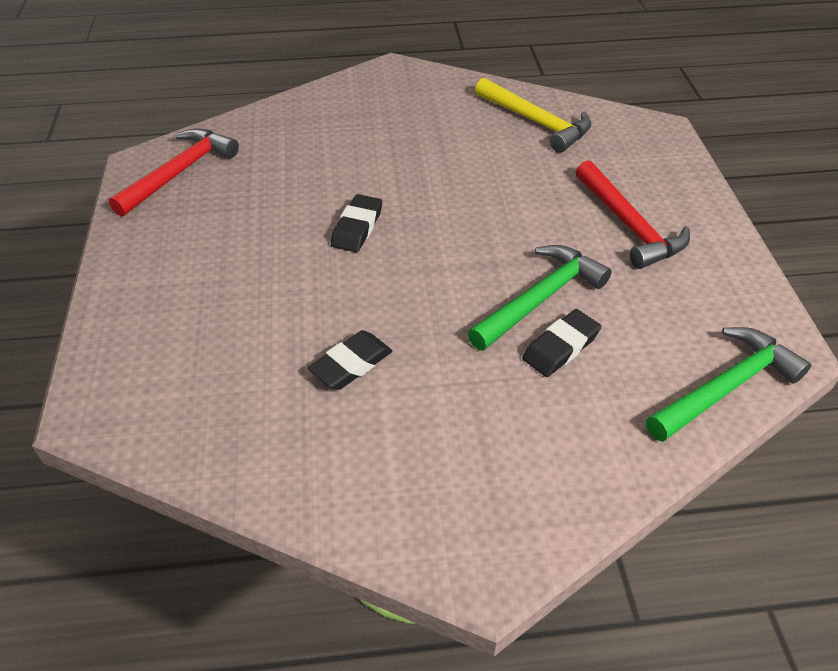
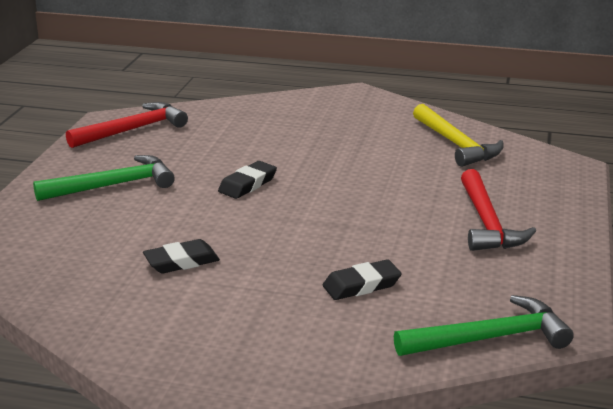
camera: 20 degrees right, 20 degrees down
green hammer [467,245,612,351] -> green hammer moved to [33,155,175,201]

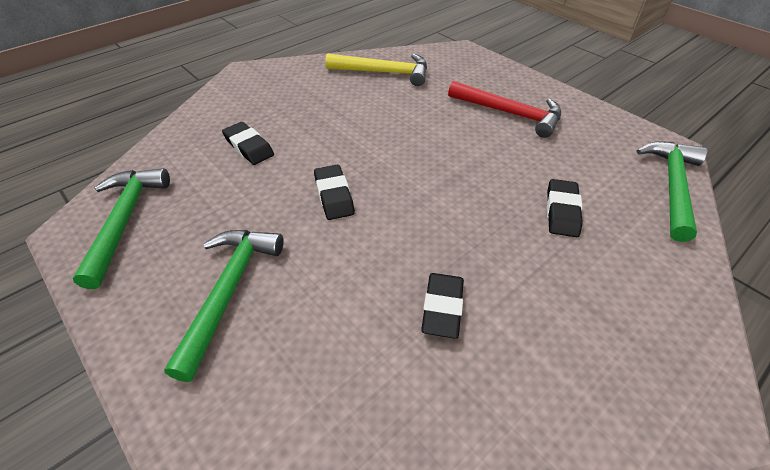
camera: 55 degrees left, 20 degrees up
red hammer [66,102,188,148] -> green hammer [73,168,170,289]
none -> black eraser [222,122,274,165]

